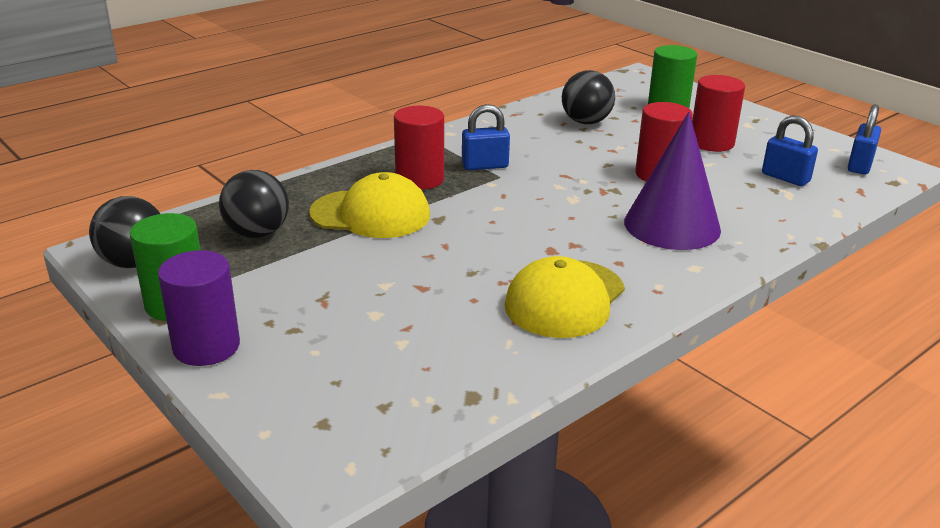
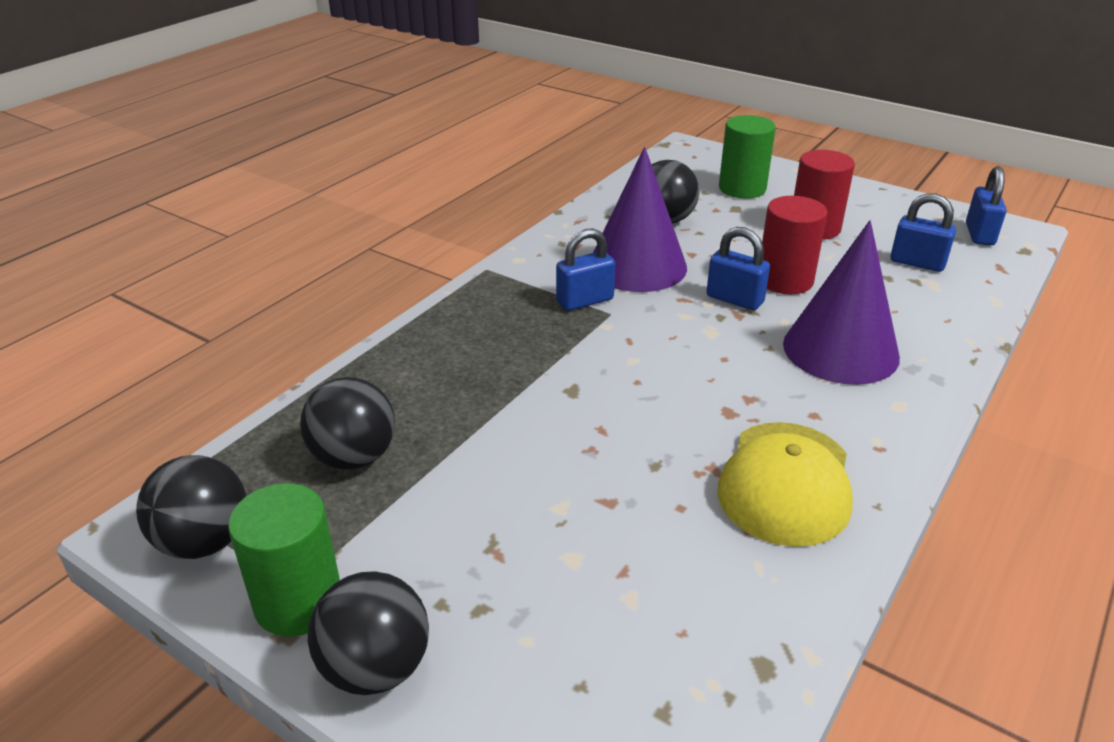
camera: 15 degrees left, 5 degrees up
purple cylinder [158,250,240,366] -> black ball [308,571,429,695]
yellow cap [309,172,430,238] -> none
red cylinder [394,106,444,190] -> none
none -> purple cone [593,147,687,292]
none -> blue padlock [706,227,770,310]

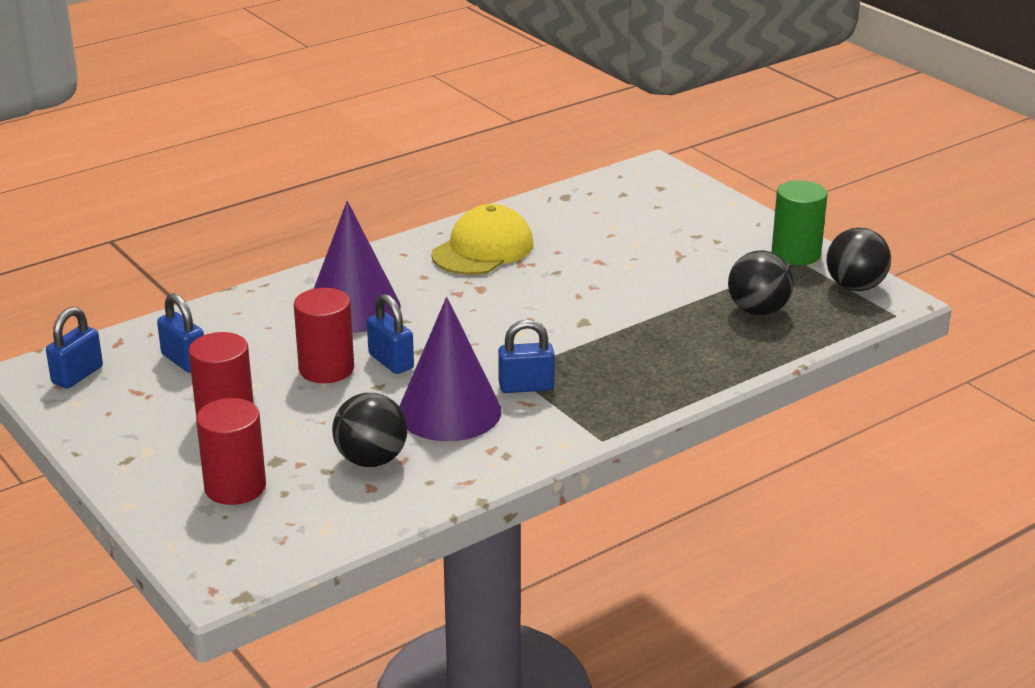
camera: 160 degrees left, 5 degrees down
black ball [308,571,429,695] -> none
green cylinder [719,115,776,199] -> red cylinder [196,398,266,505]

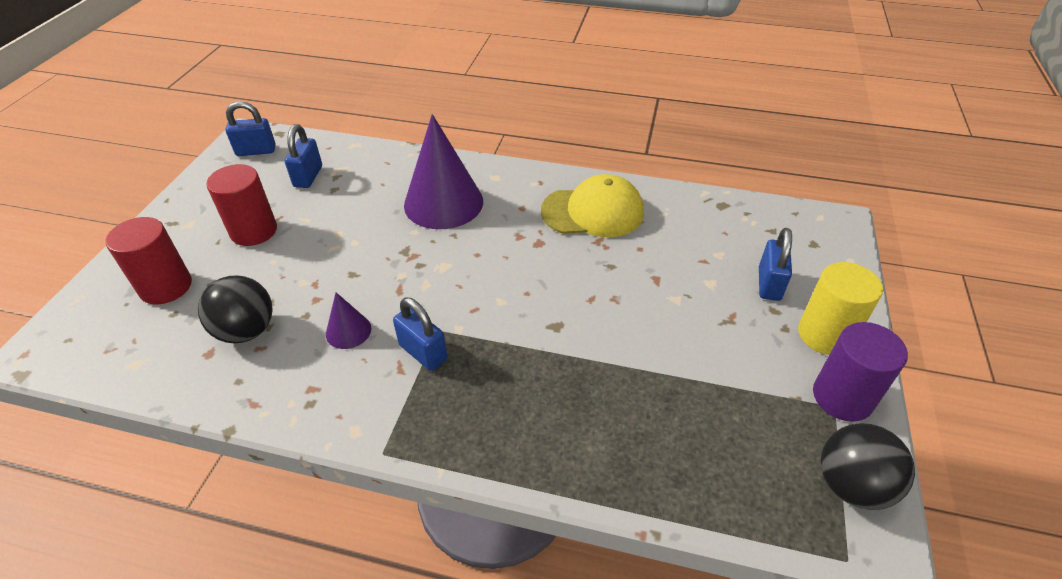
camera: 50 degrees right, 15 degrees up
red cylinder [294,288,354,383] -> none
blue padlock [367,294,414,374] -> blue padlock moved to [759,228,792,301]
purple cone [399,297,501,441] -> purple cone [326,292,371,349], size x0.47
black ball [728,250,794,315] -> none
green cylinder [771,180,827,265] -> purple cylinder [813,322,908,422]
none -> yellow cylinder [798,262,883,355]

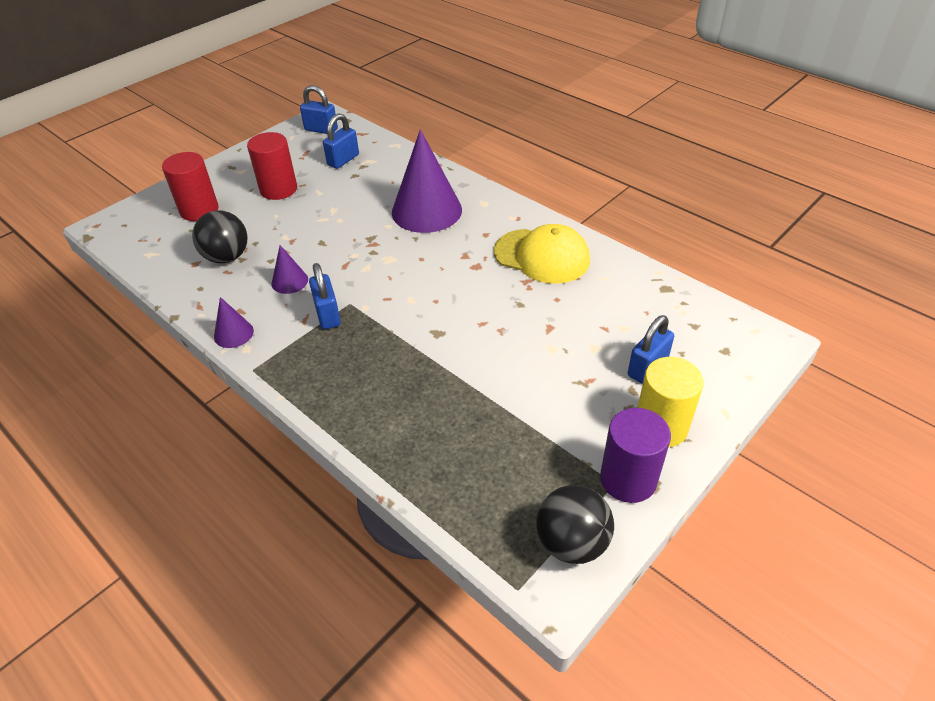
camera: 30 degrees right, 0 degrees up
none -> purple cone [214,297,254,348]

